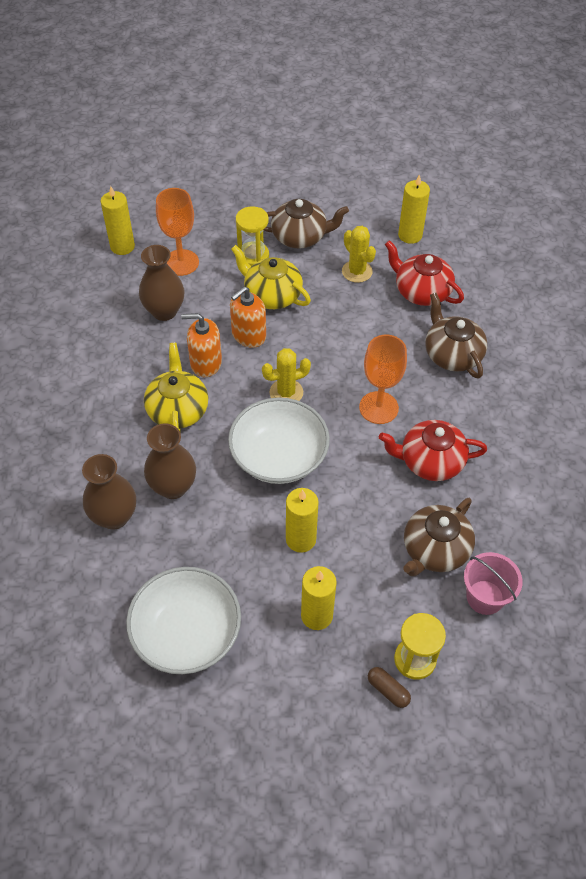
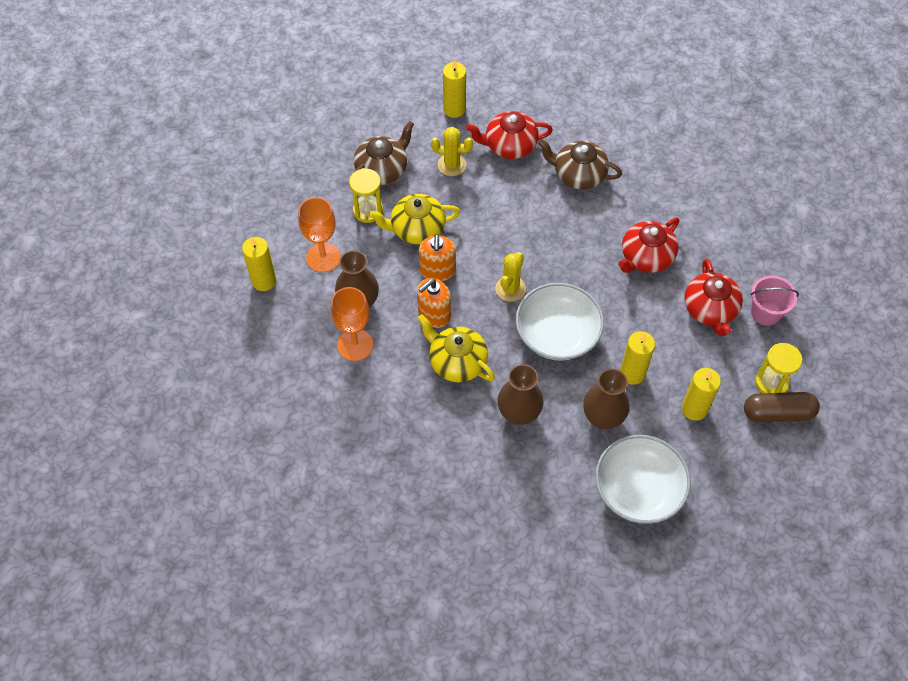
camera: 45 degrees left, 5 degrees up
brown vase [82,454,136,530] -> brown vase moved to [583,369,630,429]
orange goblet [359,334,407,424] -> orange goblet moved to [331,287,373,361]
brown capsule [368,667,411,708] -> brown capsule [744,392,820,422], size x1.89
brown teapot [403,498,475,576] -> red teapot [684,259,743,336]

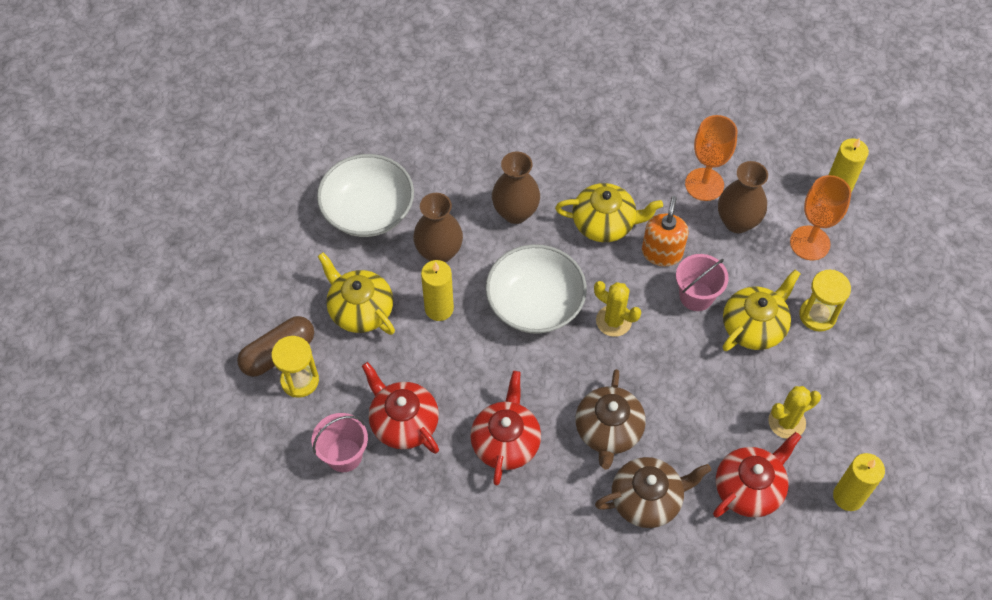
camera: 145 degrees right, 0 degrees up
brown teapot [353,121,414,185] -> brown teapot moved to [575,369,646,470]
orange soap dispenser [419,234,456,282] -> pink bucket [676,254,729,311]
yellow cactus [495,252,526,302] -> yellow cactus turned 45 degrees counterclockwise [594,281,641,337]
yellow candle [682,368,721,421] -> yellow teapot [318,252,395,335]

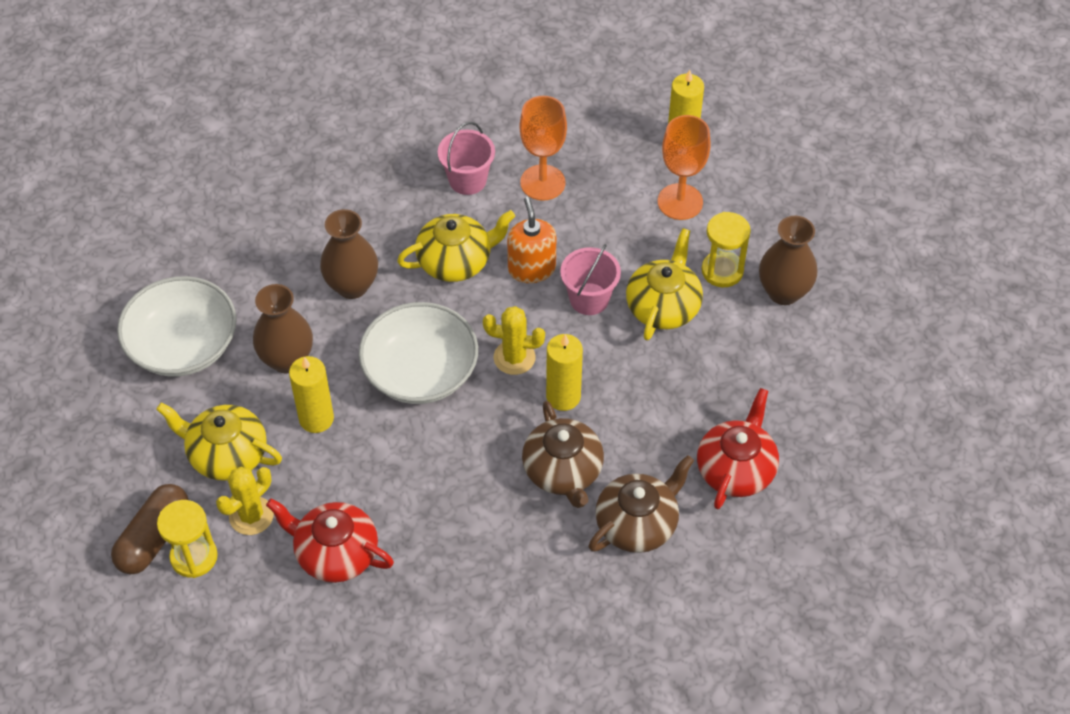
camera: 25 degrees left, 5 degrees down
pink bucket [312,413,368,472] -> pink bucket moved to [438,122,495,195]
red teapot [470,371,541,485] -> none
brown vase [718,161,768,233] -> brown vase moved to [759,216,817,305]
yellow cactus [768,386,821,439] -> yellow cactus moved to [216,467,274,535]
yellow candle [833,453,885,511] -> yellow candle moved to [546,334,583,411]

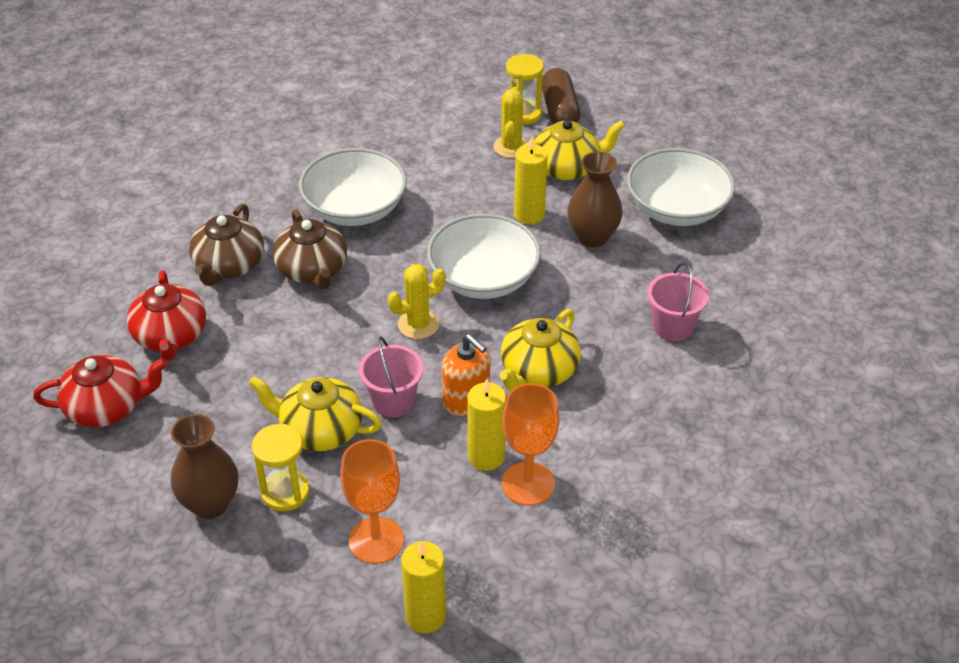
camera: 145 degrees right, 10 degrees down
red teapot [266,498,394,583] -> red teapot moved to [33,355,168,428]
brown vase [320,209,378,299] -> none
pink bucket [438,122,495,195] -> pink bucket moved to [647,262,709,341]
brown teapot [522,401,604,508] -> brown teapot turned 150 degrees counterclockwise [273,209,347,289]
yellow candle [546,334,583,411] -> yellow candle moved to [467,379,506,471]
yellow teapot [626,228,703,341] -> yellow teapot turned 120 degrees clockwise [249,376,382,451]
none -> white bowl [299,148,407,226]

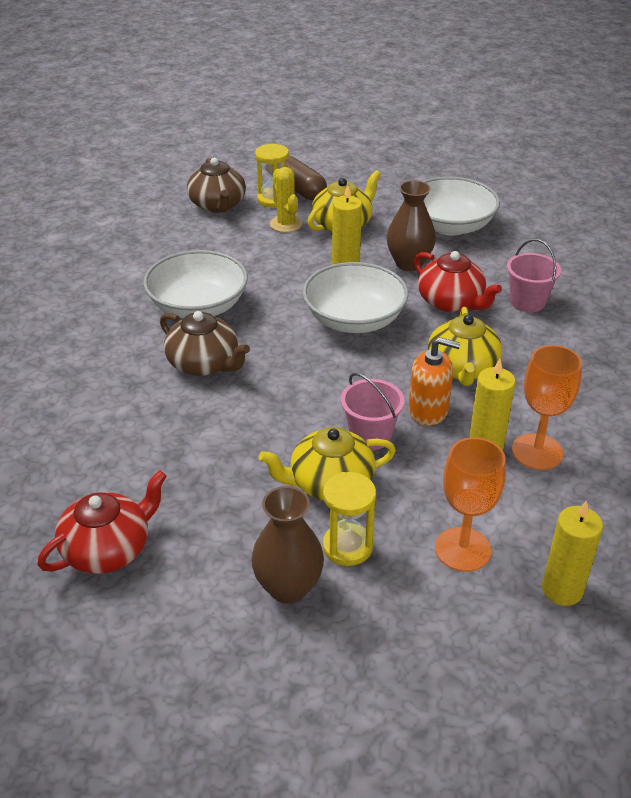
camera: 30 degrees left, 5 degrees down
red teapot [126,270,206,361] -> red teapot moved to [414,251,502,312]
brown teapot [189,204,264,286] -> brown teapot moved to [187,158,246,213]
yellow cactus [388,264,446,339] -> none

